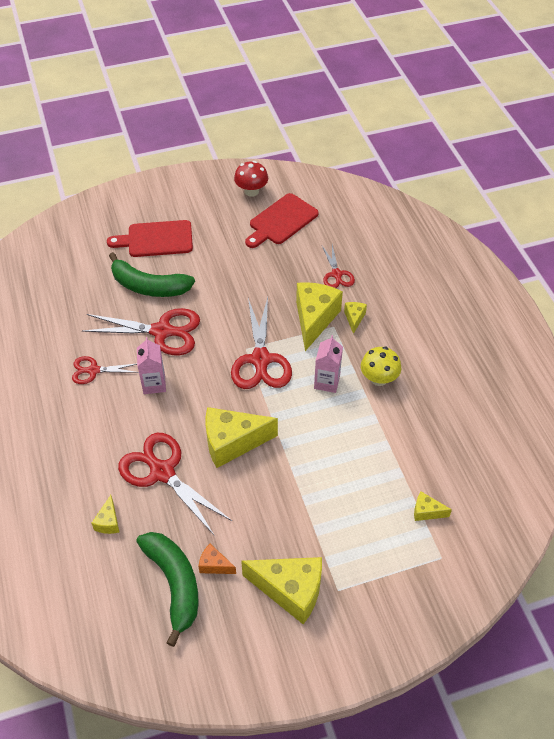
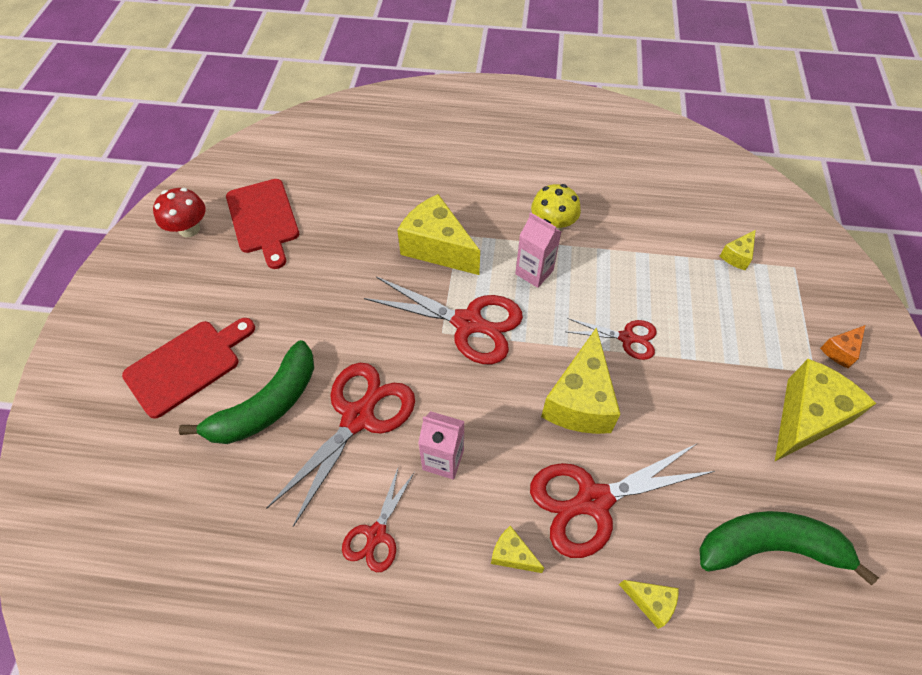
camera: 65 degrees left, 5 degrees up
red cutting board [107,220,193,257] -> red cutting board turned 150 degrees counterclockwise [122,318,255,419]
orange cheese [198,544,236,574] -> orange cheese moved to [820,325,865,368]
red scissors [322,245,355,288] -> red scissors moved to [567,318,657,360]
yellow cheese [344,302,367,334] -> yellow cheese moved to [491,526,544,573]

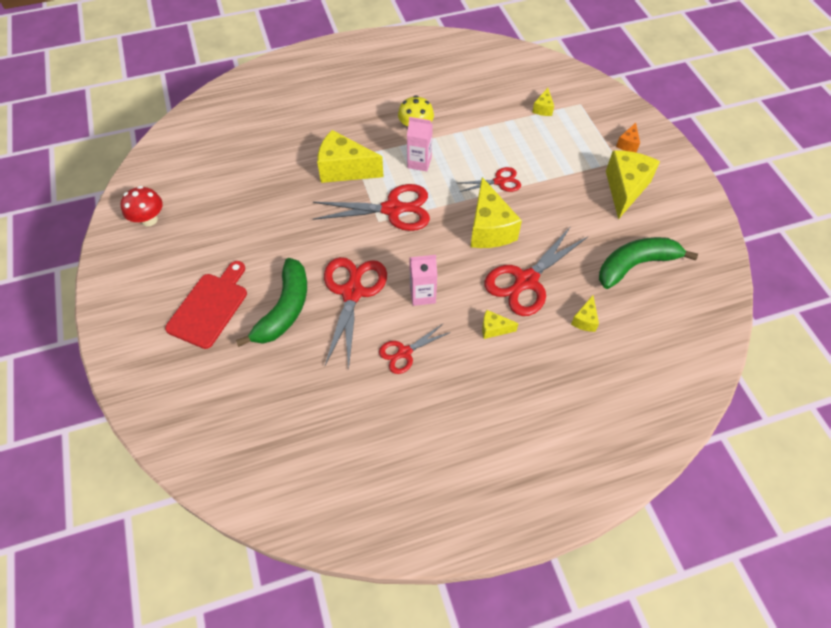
camera: 25 degrees left, 0 degrees up
red cutting board [226,179,299,269] -> none
red scissors [342,466,415,572] -> red scissors turned 60 degrees clockwise [379,324,451,374]
yellow cheese [619,580,679,629] -> yellow cheese turned 105 degrees clockwise [571,295,599,332]

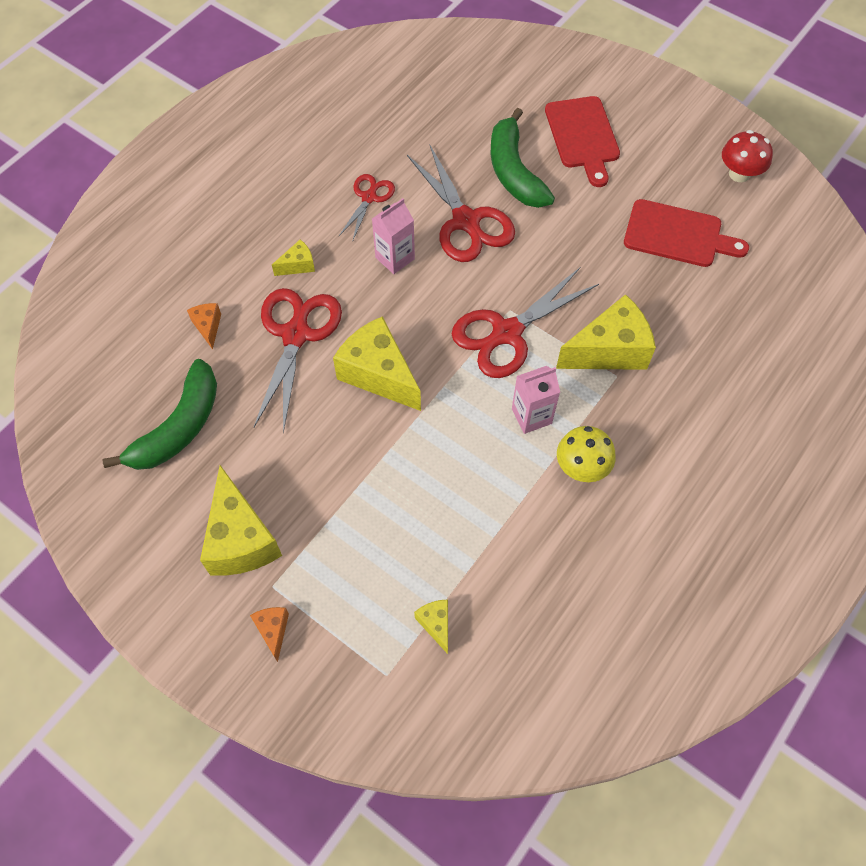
camera: 145 degrees right, 5 degrees up
red scissors [459,167,521,192] -> none
yellow cheese [571,295,599,332] -> orange cheese [187,303,221,350]
none -> red cutting board [624,199,749,267]

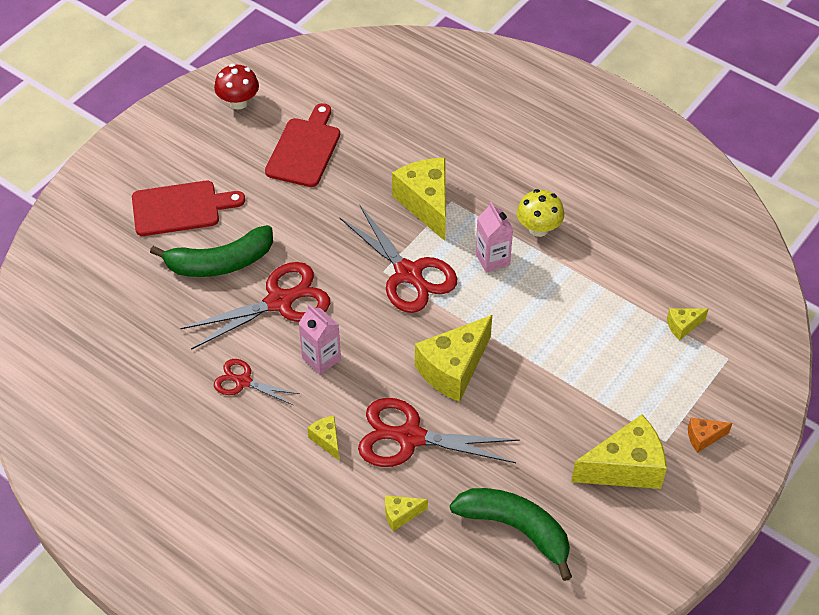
camera: 90 degrees left, 10 degrees down
orange cheese [187,303,221,350] -> yellow cheese [385,495,428,531]

